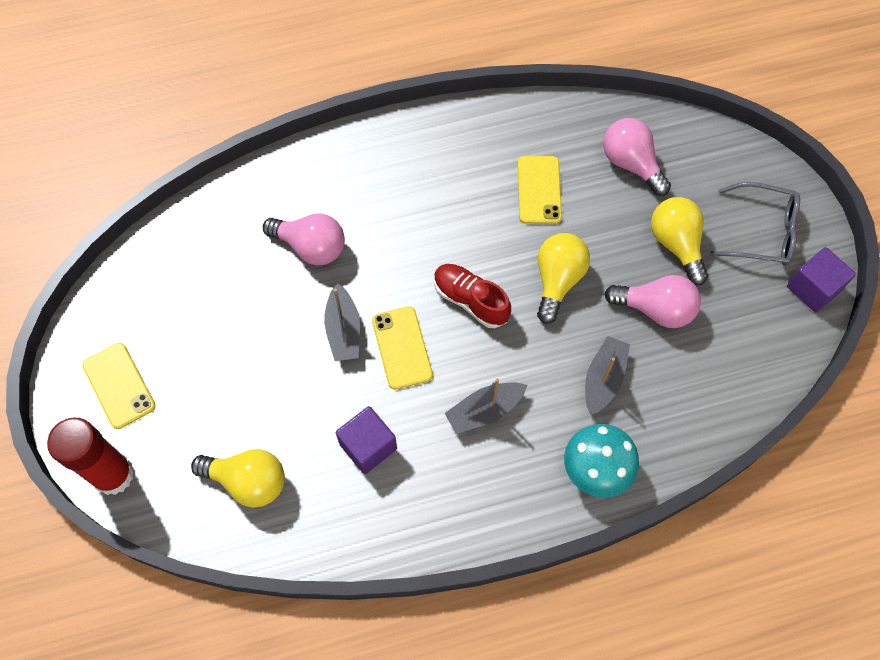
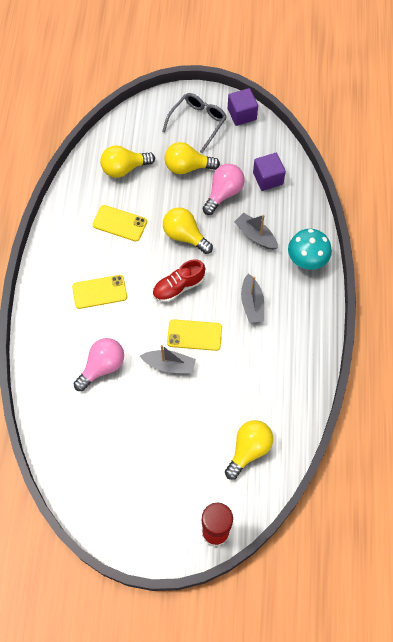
camera: 70 degrees left, 0 degrees up
yellow phone [82,343,156,429] -> yellow phone moved to [72,275,127,309]
purple cube [336,406,397,474] -> purple cube moved to [253,153,286,191]
pink light bulb [603,118,671,196] -> yellow light bulb [100,145,155,178]

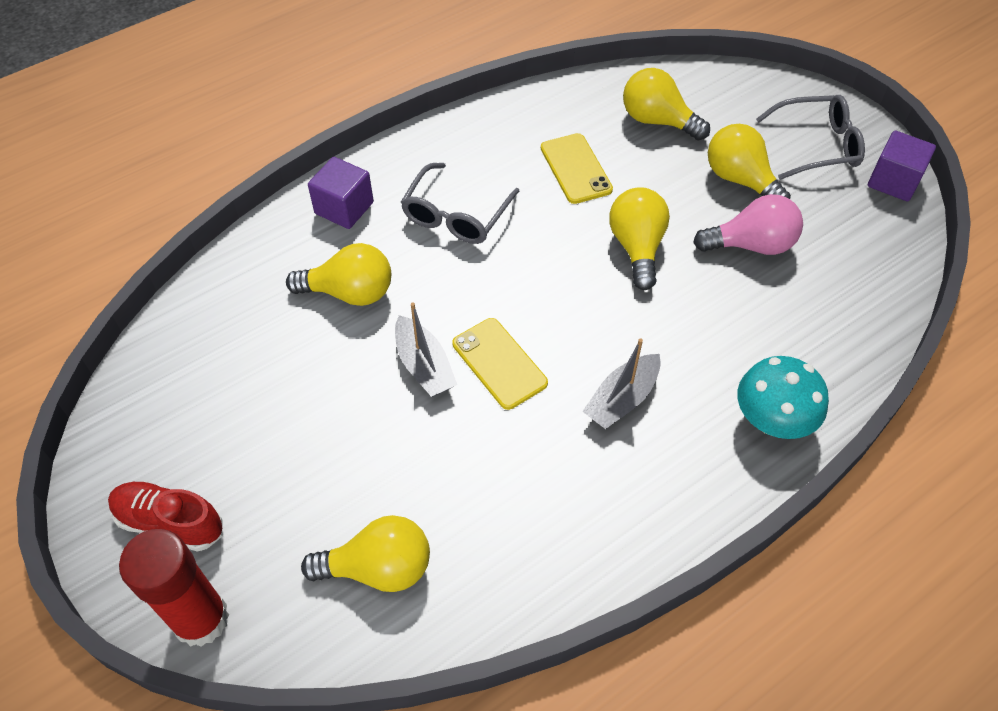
camera: 50 degrees right, 10 degrees down
yellow phone [72,275,127,309] -> grey glasses [401,163,519,244]
pink light bulb [73,338,124,391] -> yellow light bulb [286,243,391,306]
red shoe [152,259,205,302] -> red shoe moved to [108,481,222,552]
grey boat [234,213,278,250] -> none
purple cube [253,153,286,191] -> purple cube moved to [308,157,374,229]

